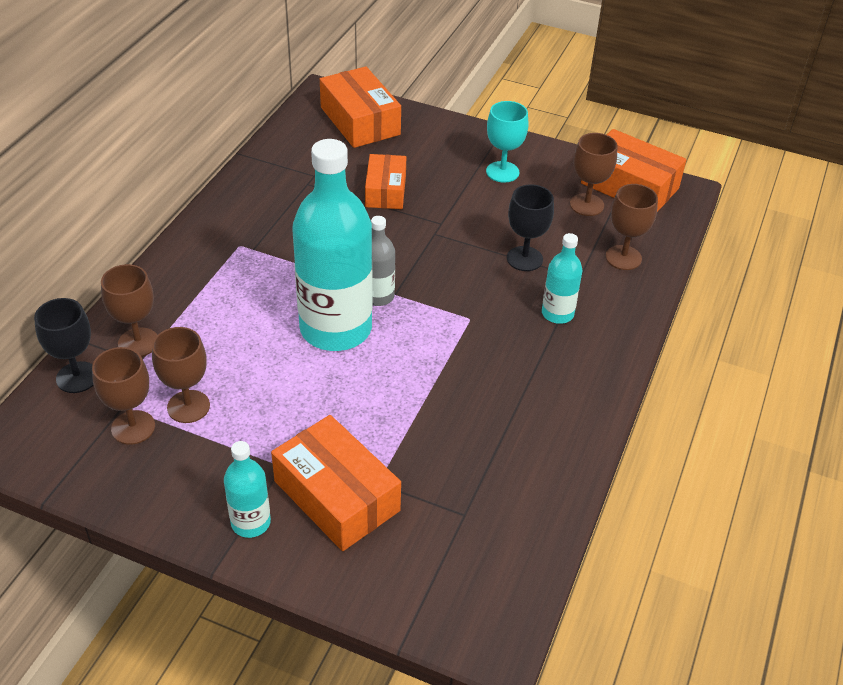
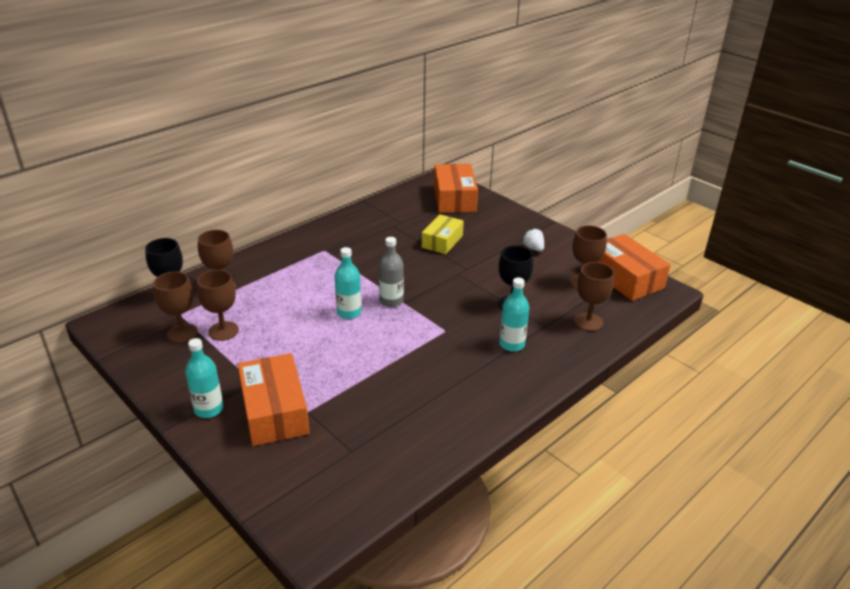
camera: 25 degrees right, 10 degrees down
turquoise bottle [292,139,373,351] -> turquoise bottle [335,247,361,319], size x0.47
orange box [365,154,406,209] -> yellow box [422,214,464,254]
turquoise goblet [486,101,529,183] -> white strawberry [522,228,544,252]

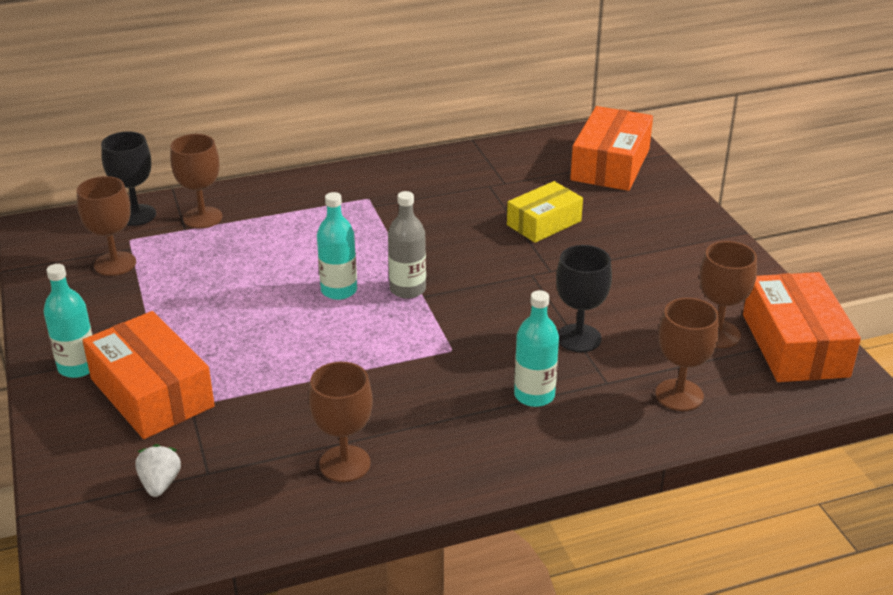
camera: 25 degrees right, 0 degrees up
brown goblet [197,270,239,341] -> brown goblet moved to [309,362,373,482]
orange box [238,353,310,446] -> orange box turned 45 degrees counterclockwise [82,311,215,439]
white strawberry [522,228,544,252] -> white strawberry moved to [135,444,181,497]

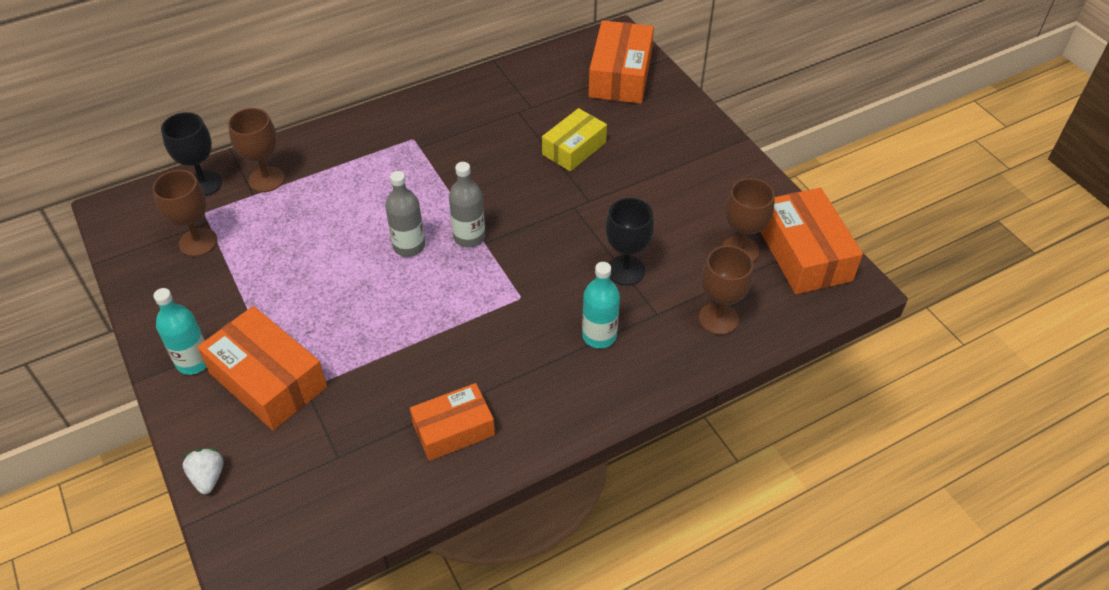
camera: 10 degrees left, 15 degrees up
white strawberry [135,444,181,497] -> white strawberry moved to [183,448,224,494]
brown goblet [309,362,373,482] -> orange box [410,383,495,461]
turquoise bottle [317,192,357,300] -> grey bottle [385,171,425,257]

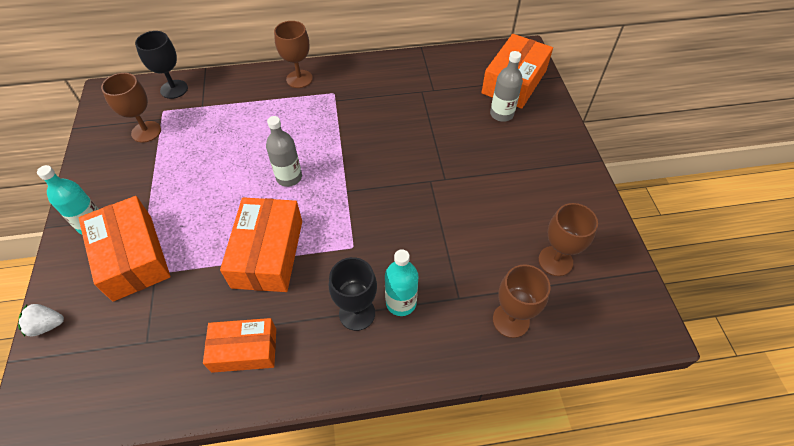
camera: 20 degrees right, 5 degrees up
white strawberry [183,448,224,494] -> white strawberry turned 105 degrees counterclockwise [18,304,64,337]
brown goblet [228,108,285,192] -> brown goblet moved to [274,21,313,88]
grey bottle [449,162,485,247] -> grey bottle moved to [490,51,523,122]
yellow box [542,108,607,171] -> none
black goblet [605,198,654,286] -> black goblet moved to [329,257,377,331]
orange box [760,188,863,294] -> orange box moved to [220,197,302,292]

